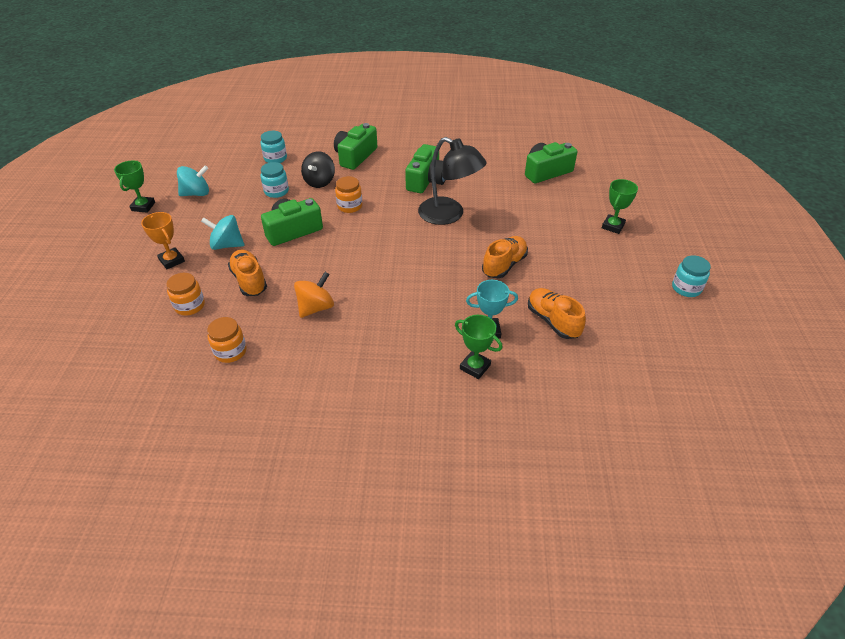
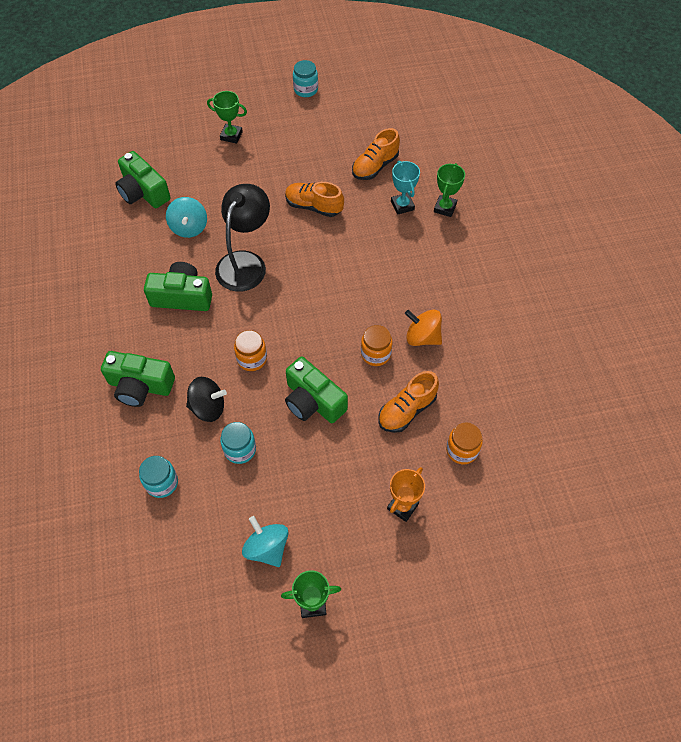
camera: 105 degrees left, 15 degrees up
turquoise spinning top [201,215,245,250] -> turquoise spinning top moved to [166,197,207,238]
orange jar [207,317,247,363] -> orange jar moved to [361,325,393,366]

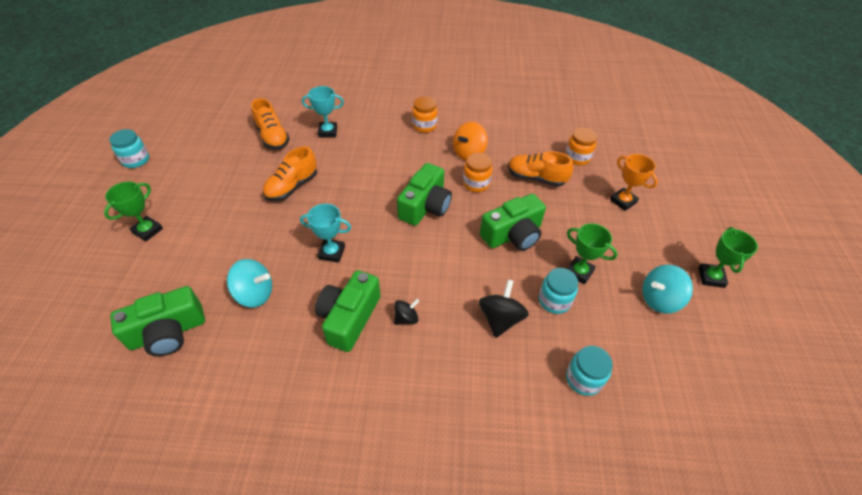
camera: 75 degrees left, 10 degrees down
green camera [101,351,175,407] -> green camera moved to [397,163,452,226]
black lamp [215,184,270,292] -> turquoise trophy [300,204,351,262]
orange jar [234,330,267,371] -> orange jar moved to [412,96,438,133]
orange shoe [378,371,439,433] -> orange shoe turned 135 degrees clockwise [508,151,573,187]
green trophy [434,163,465,217] -> green trophy moved to [567,223,618,285]
none -> black spinning top [394,299,419,325]

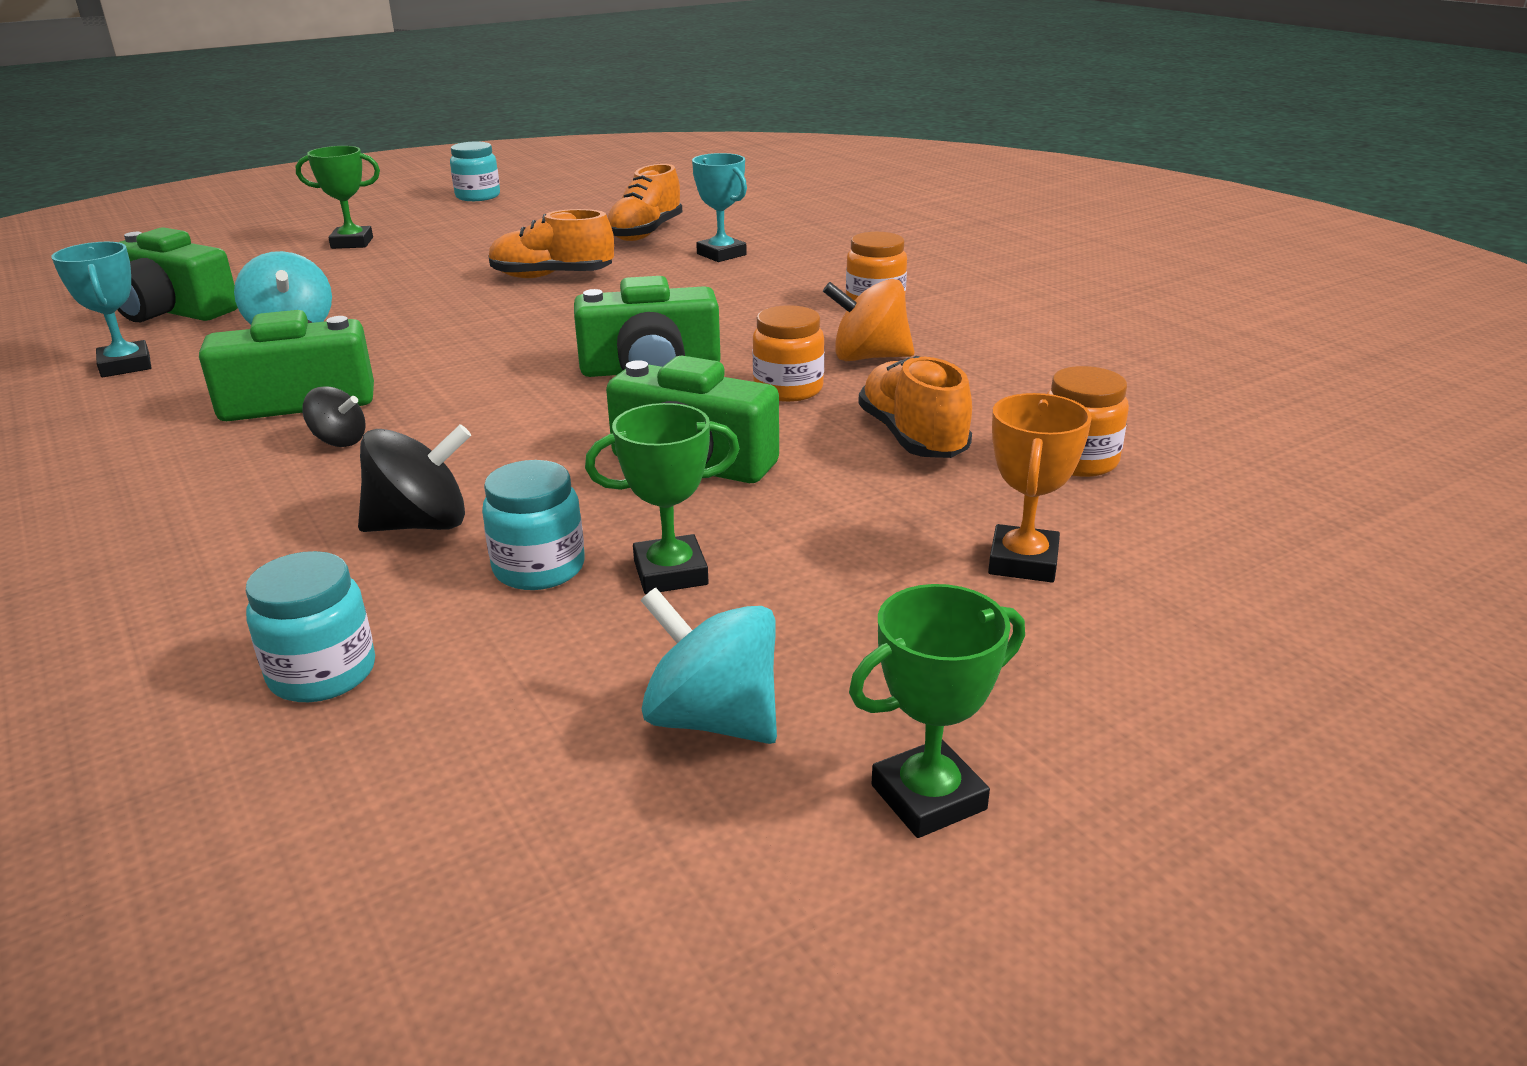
camera: 55 degrees right, 20 degrees down
turquoise trophy [300,204,351,262] -> turquoise trophy moved to [51,242,151,377]
green trophy [567,223,618,285] -> green trophy turned 75 degrees clockwise [585,403,740,594]

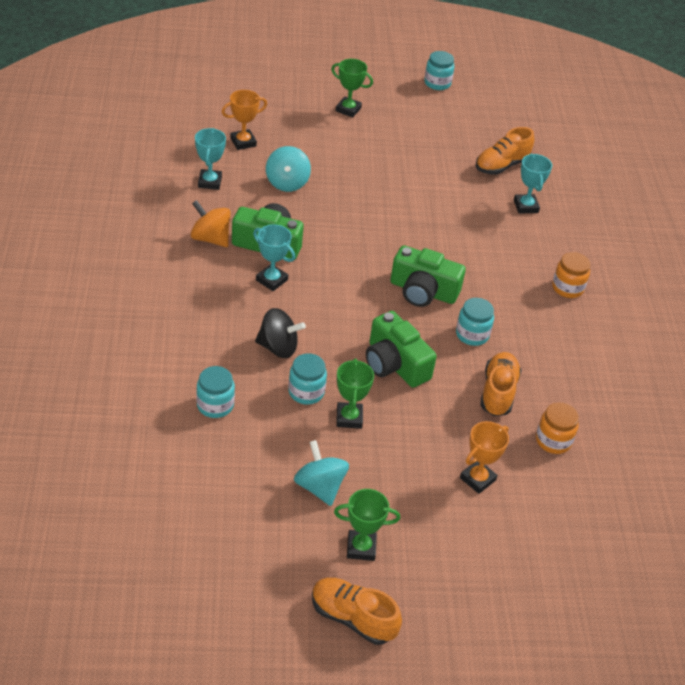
camera: 25 degrees right, 15 degrees up
green camera [117,227,238,322] -> orange trophy [222,90,267,150]
black spinning top [302,386,365,447] -> turquoise trophy [253,225,295,291]
orange shoe [488,209,614,278] -> orange shoe moved to [312,578,402,645]
green trophy [585,403,740,594] -> green trophy turned 75 degrees clockwise [336,358,374,429]
orange jar [753,305,824,402] -> turquoise jar [456,298,494,346]
orange spinning top [823,279,914,361] -> orange spinning top moved to [190,200,231,247]

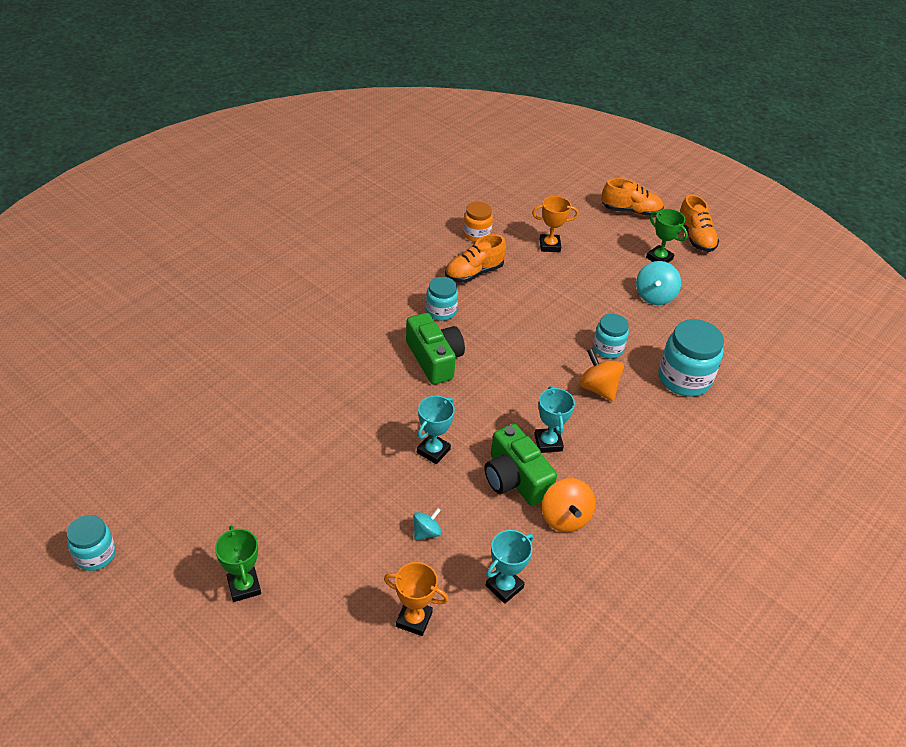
camera: 135 degrees left, 0 degrees up
turquoise jar [196,366,235,418] -> turquoise jar [658,319,724,397], size x1.67
black spinning top [255,308,306,358] -> orange spinning top [578,349,624,401]
turquoise spinning top [266,146,311,192] -> turquoise spinning top [413,508,441,540], size x0.60
green trophy [336,358,374,429] -> none
green camera [366,311,437,388] -> none
orange shoe [476,127,534,175] -> orange shoe moved to [601,178,664,216]
turquoise trophy [514,153,552,214] -> turquoise trophy moved to [417,396,455,464]
orange jar [552,252,590,298] -> none

